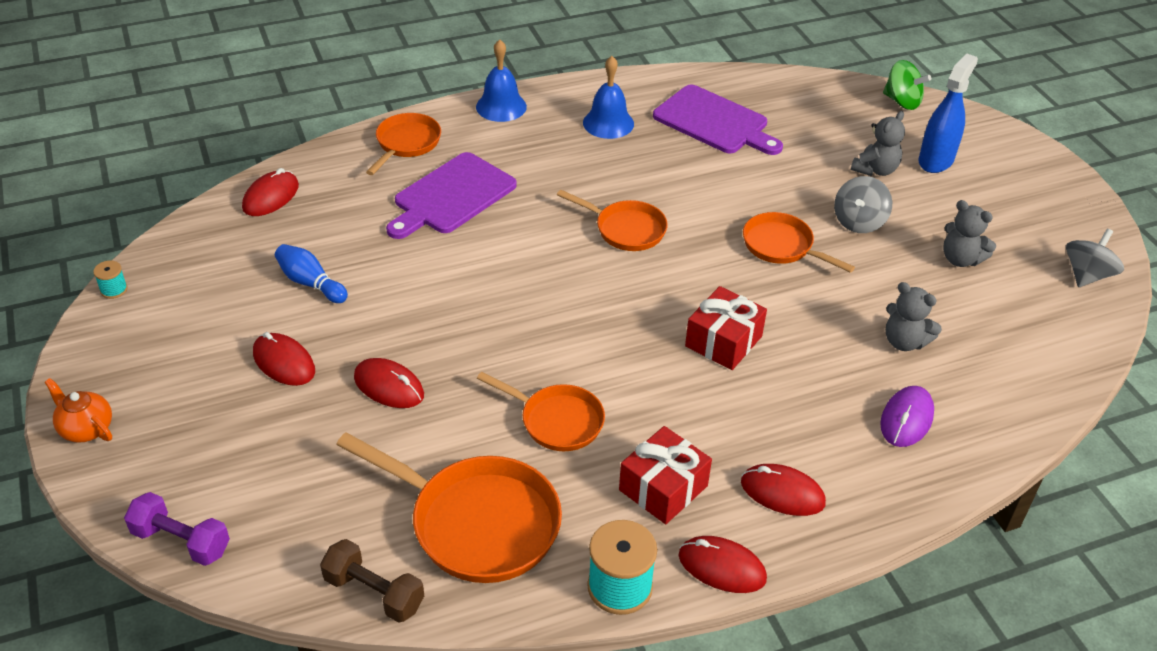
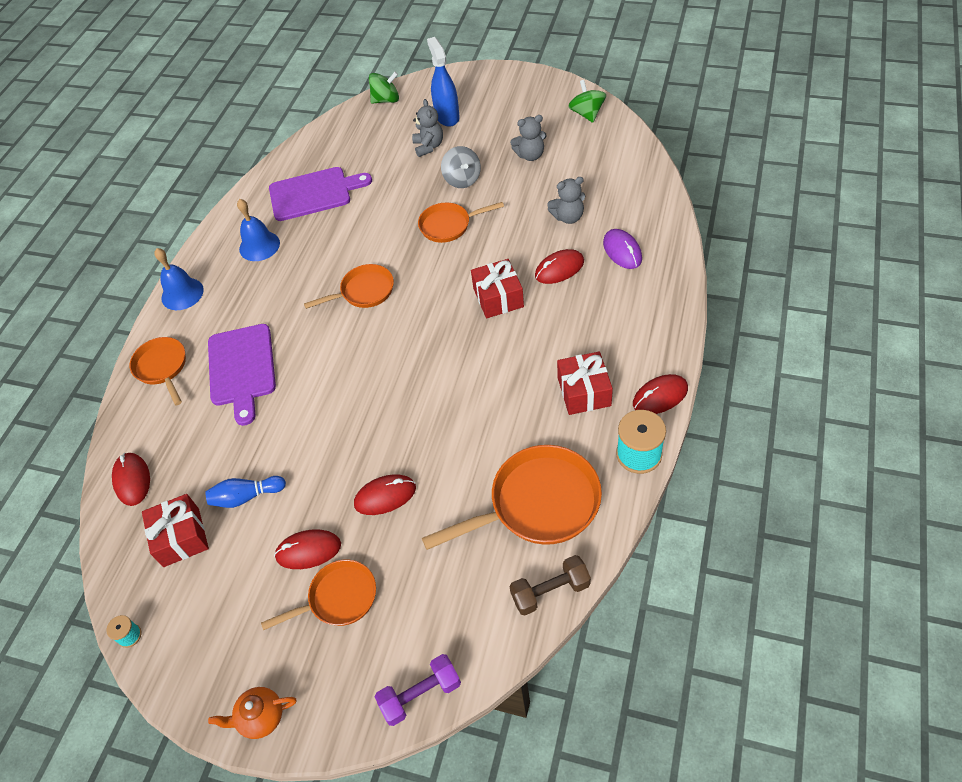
camera: 45 degrees left, 10 degrees up
orange pan [477,372,605,451] -> orange pan moved to [261,559,376,630]
red mouse [741,464,826,516] -> red mouse moved to [535,249,584,284]
grey spinning top [1066,229,1124,287] -> green spinning top [568,80,606,123]
none -> red gift [142,494,209,567]

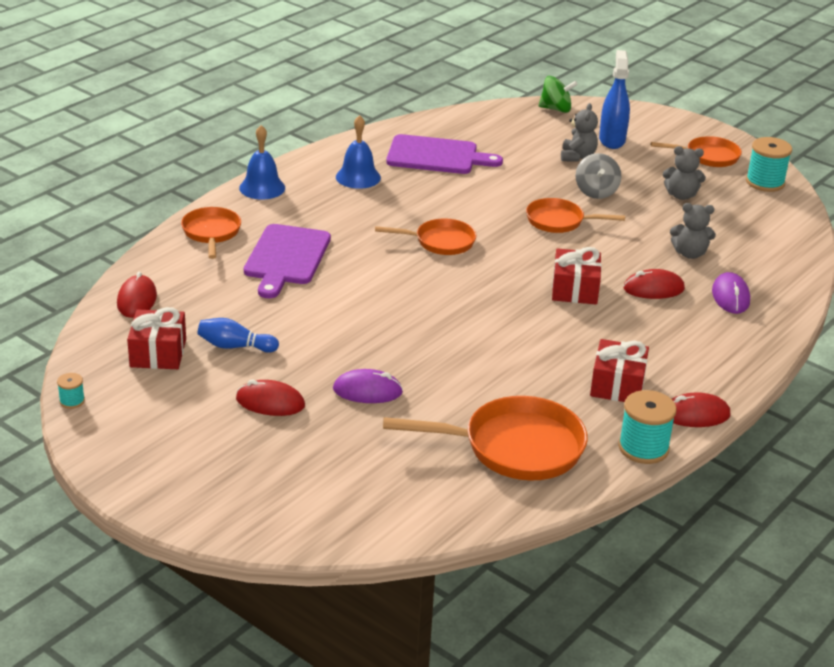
camera: 15 degrees right, 20 degrees down
orange teapot [208,687,296,739] -> none
orange pan [261,559,376,630] -> orange pan moved to [651,136,742,167]
red mouse [354,474,416,515] -> purple mouse [333,369,403,403]
purple dumbbell [375,654,461,726] -> none
brown dumbbell [509,555,591,616] -> none
green spinning top [568,80,606,123] -> turquoise spool [746,137,792,192]

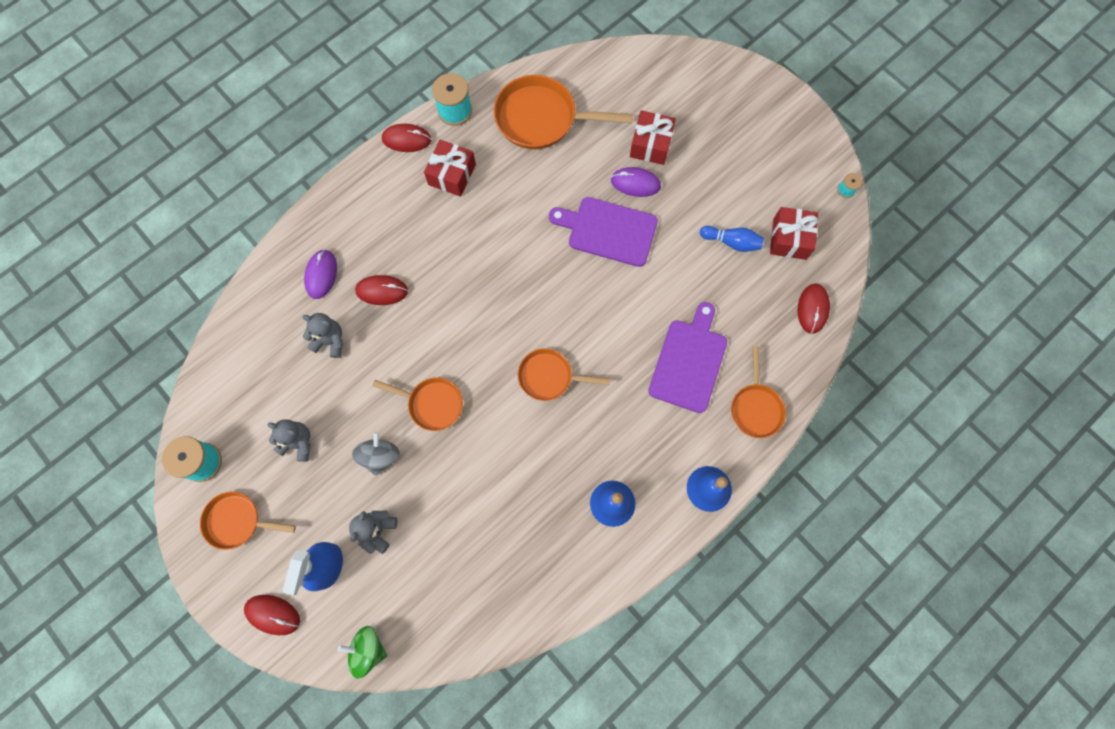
camera: 170 degrees left, 40 degrees up
red mouse [236,380,305,416] -> red mouse moved to [244,595,300,635]
purple cutting board [386,134,503,174] -> purple cutting board moved to [549,197,658,267]
red gift [552,247,602,304] -> red gift moved to [630,110,676,165]

